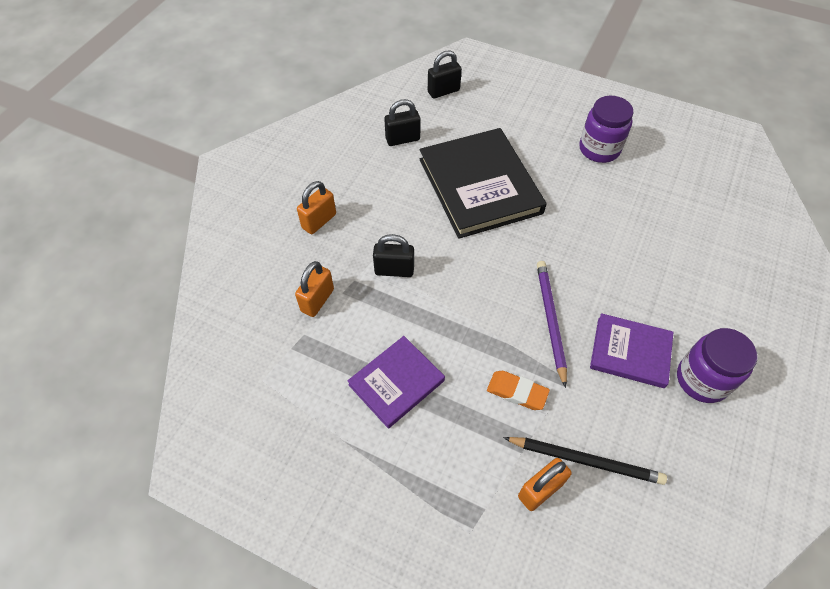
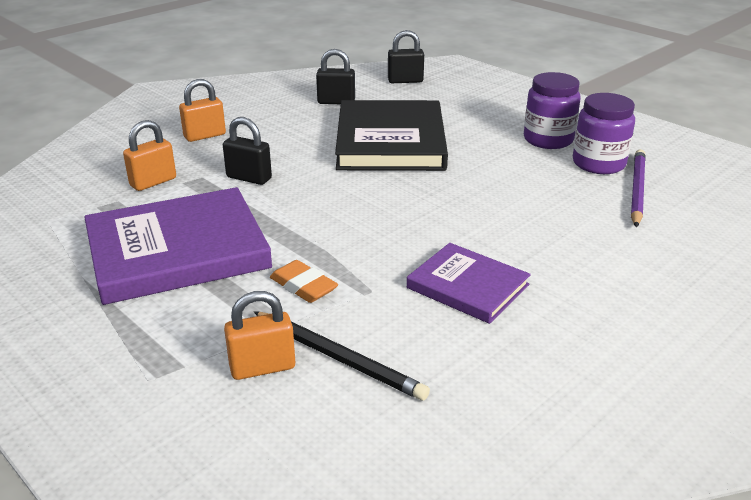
camera: 20 degrees right, 25 degrees down
purple book [348,336,445,429] -> purple book [84,187,272,305], size x1.78
purple pencil [537,261,567,388] -> purple pencil moved to [631,149,646,227]
purple jar [677,328,758,403] -> purple jar moved to [573,93,635,174]

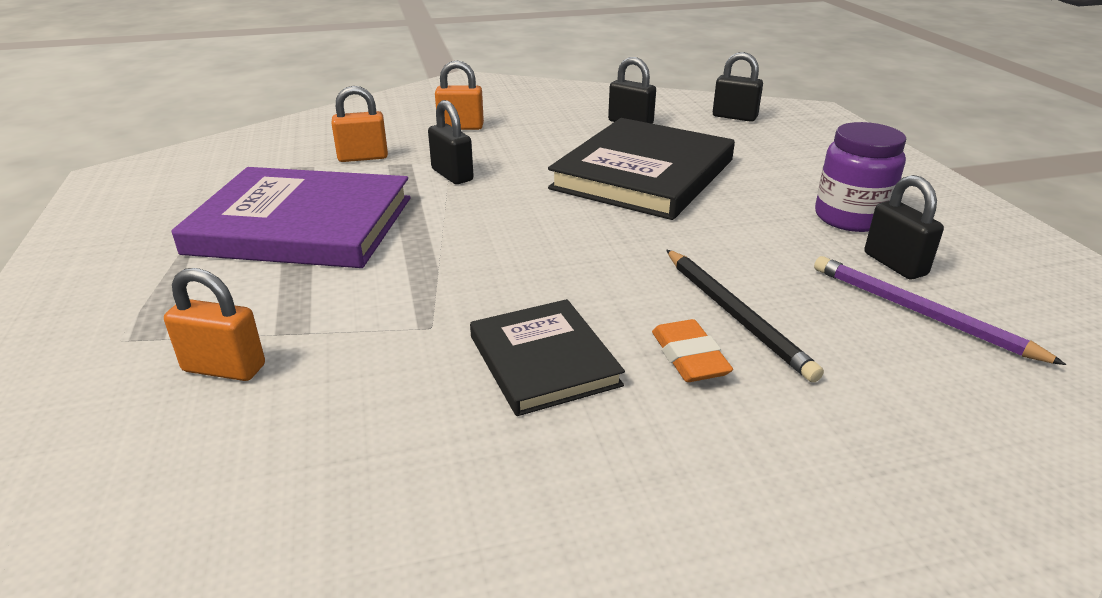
camera: 30 degrees right, 0 degrees up
black pencil [254,311,430,401] -> black pencil moved to [666,249,824,382]
orange eraser [270,260,338,303] -> orange eraser moved to [652,319,733,382]
purple book [407,243,531,324] -> black book [470,299,625,416]
purple jar [573,93,635,174] -> black padlock [865,175,944,279]
purple pencil [631,149,646,227] -> purple pencil turned 90 degrees counterclockwise [814,256,1066,365]

